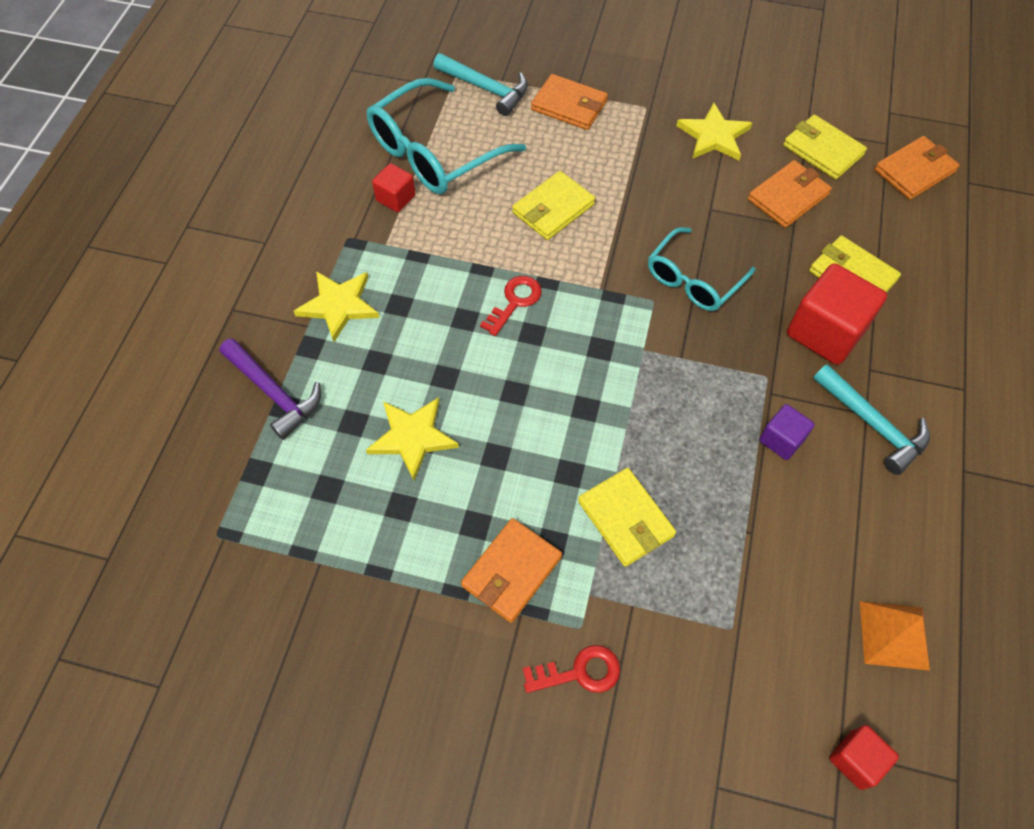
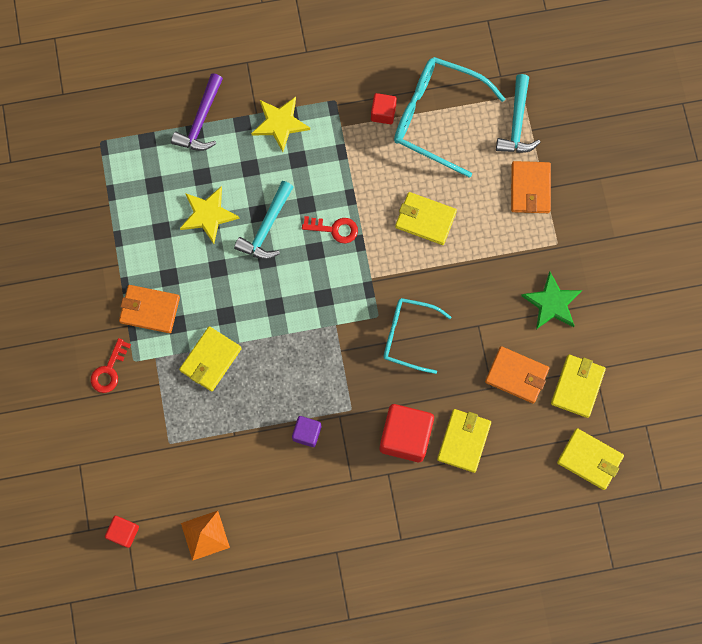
camera: 65 degrees right, 15 degrees up
red key [523,645,620,693] -> red key turned 60 degrees clockwise [91,338,131,393]
yellow star [676,103,752,160] -> green star [521,272,582,329]
turquoise hammer [813,364,930,475] -> turquoise hammer moved to [234,181,293,260]
orange wallet [874,136,960,200] -> yellow wallet [557,428,624,490]

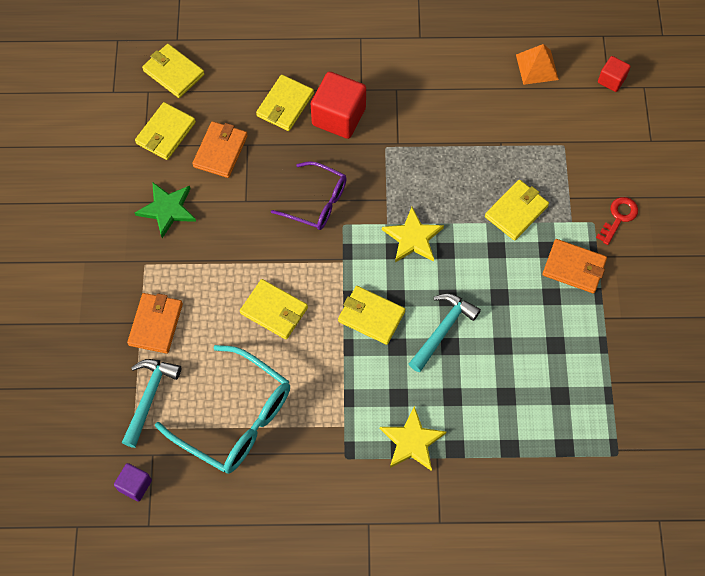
camera: 170 degrees left, 10 degrees down
purple hammer [171,73,223,151] -> none
yellow star [180,186,240,244] -> yellow star moved to [382,207,444,262]
purple cube [292,416,321,447] -> purple cube moved to [114,463,152,501]
red key [302,216,358,243] -> yellow wallet [338,286,405,345]
red cube [371,93,397,124] -> none
turquoise glasses [383,298,451,374] -> purple glasses [271,161,347,230]
orange wallet [485,346,549,404] -> orange wallet turned 75 degrees clockwise [192,121,248,178]

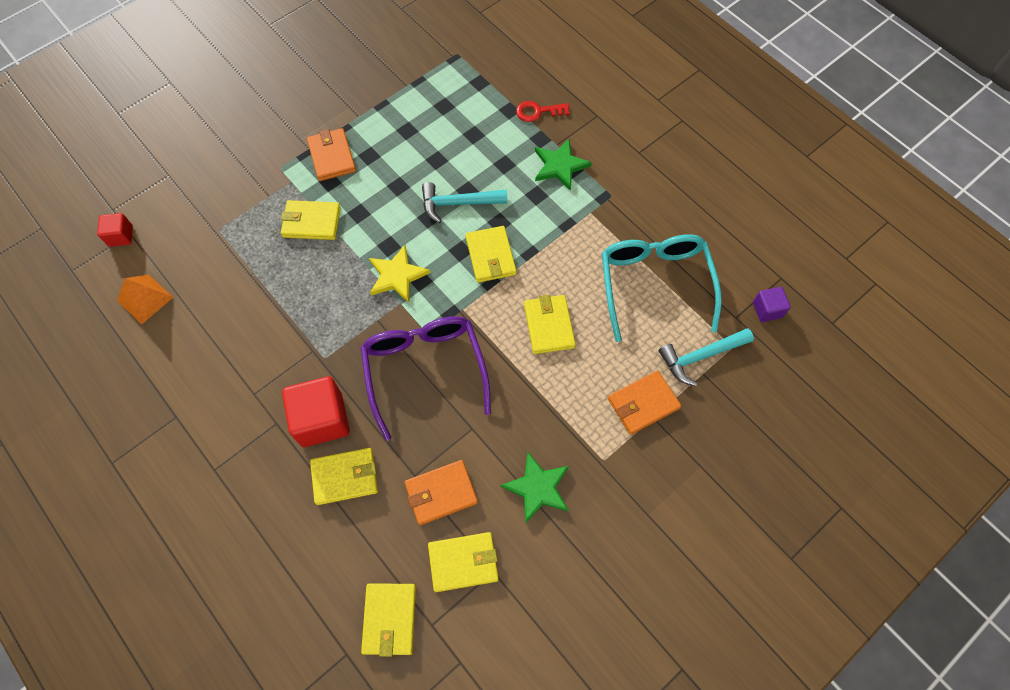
camera: 130 degrees left, 0 degrees up
purple glasses [271,161,347,230] -> purple glasses [360,316,491,441], size x1.57
yellow star [380,406,446,471] -> green star [535,139,592,191]
red key [596,197,638,245] -> red key moved to [516,101,570,122]

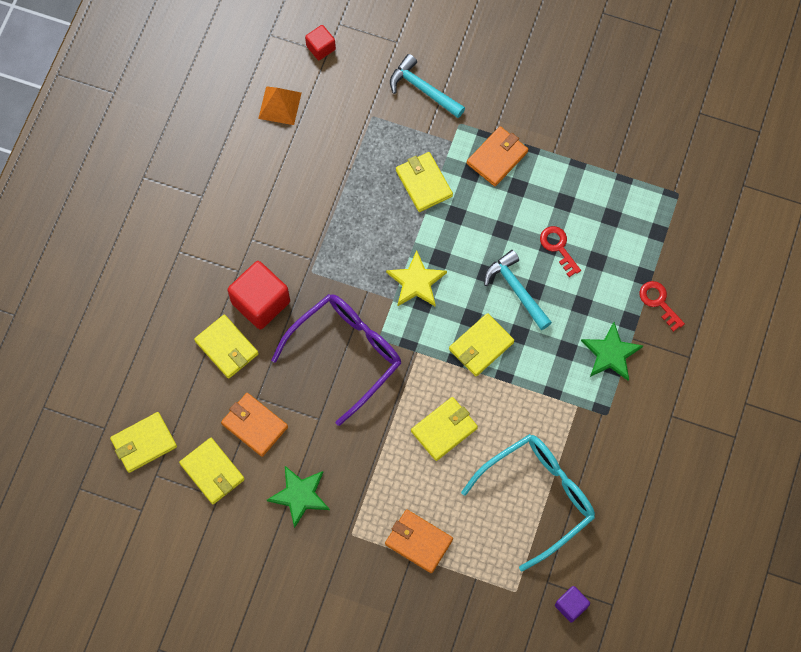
camera: 60 degrees right, 5 degrees up
turquoise hammer [659,328,754,386] -> turquoise hammer moved to [390,54,465,118]
none -> red key [540,226,581,277]

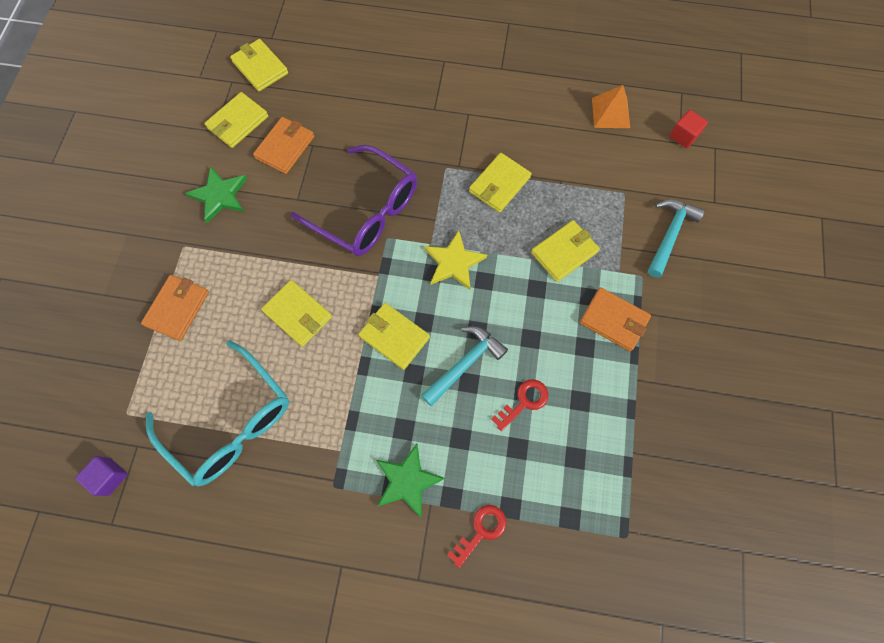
camera: 80 degrees right, 0 degrees up
yellow wallet [194,315,259,379] -> yellow wallet moved to [469,153,531,213]
red cube [228,261,290,329] -> none

